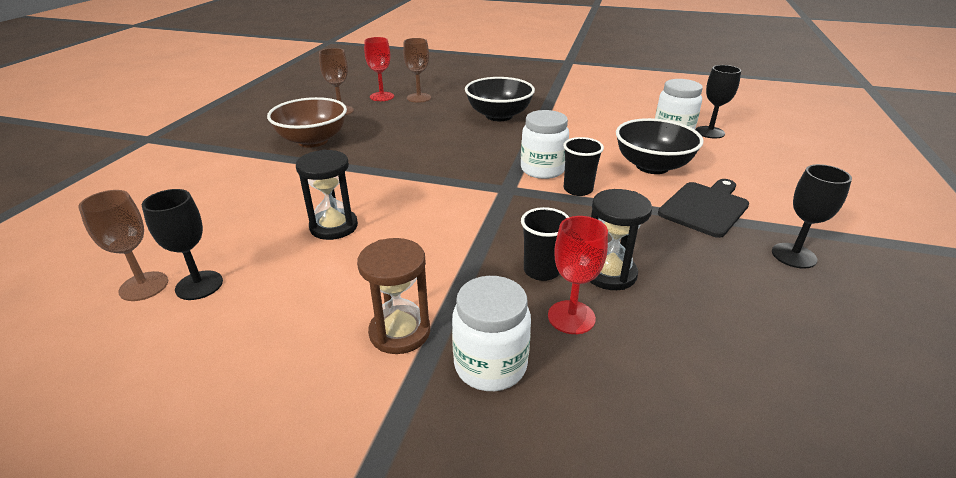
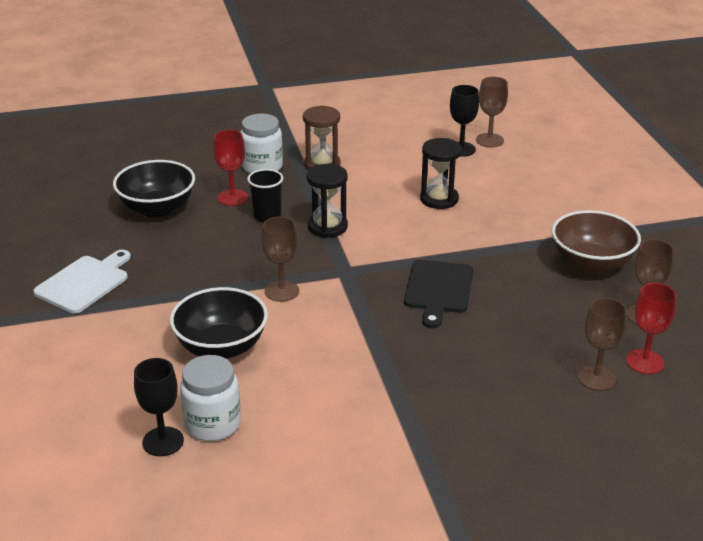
camera: 150 degrees right, 0 degrees up
black bowl [465,77,535,121] -> black bowl moved to [113,160,195,217]
white jar [521,110,569,179] -> none
black cup [563,137,604,196] -> brown goblet [262,217,299,302]
black hourglass [590,189,652,290] -> black hourglass moved to [307,164,348,238]
black cutting board [658,179,749,238] -> black cutting board moved to [404,260,473,328]
black goblet [772,164,852,269] -> white cutting board [33,250,131,313]

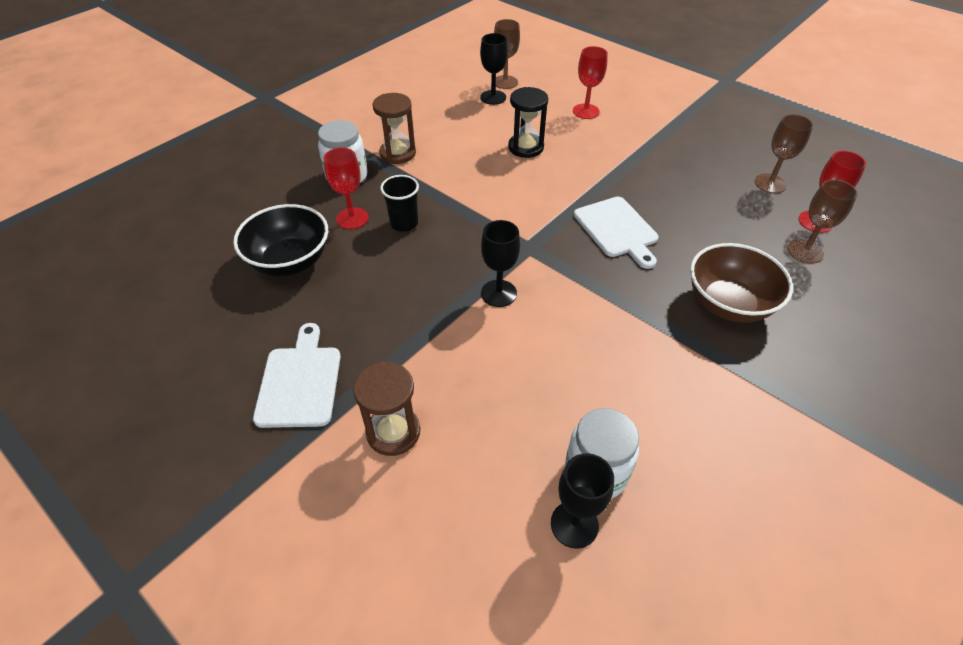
camera: 35 degrees left, 15 degrees up
black bowl [170,287,268,359] -> none
brown goblet [262,217,299,302] -> black goblet [481,220,520,307]
black hourglass [307,164,348,238] -> none
black cutting board [404,260,473,328] -> white cutting board [574,197,659,269]
brown bowl [552,210,641,274] -> brown bowl moved to [690,243,793,323]
none -> brown hourglass [353,361,420,456]
none -> red goblet [573,46,608,119]

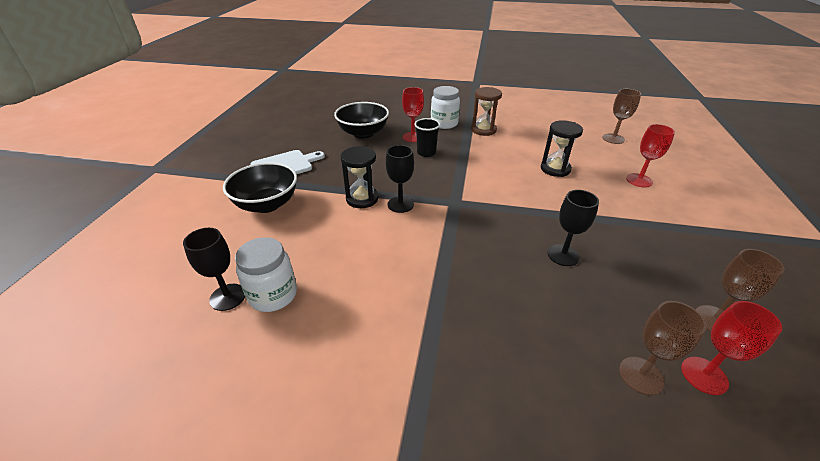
camera: 60 degrees right, 10 degrees down
brown hourglass [353,361,420,456] -> black bowl [223,162,297,213]
black goblet [480,33,508,105] -> black goblet moved to [548,190,599,266]
white cutting board [574,197,659,269] -> none
brown bowl [690,243,793,323] -> none
none -> black hourglass [341,146,379,208]

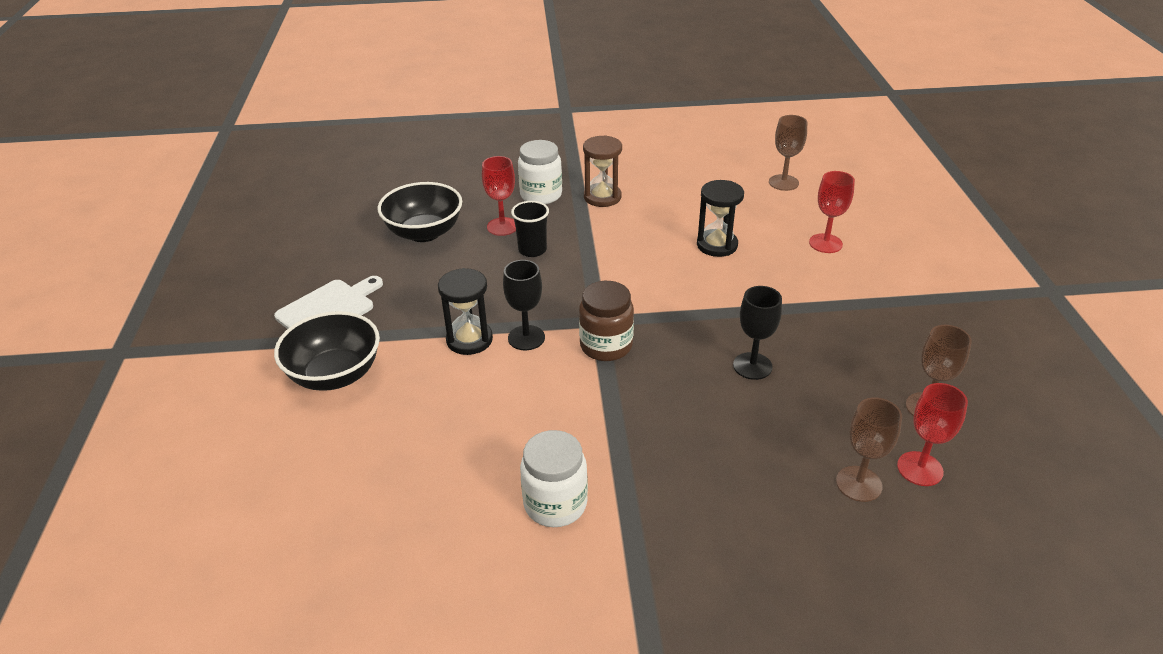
camera: 15 degrees left, 0 degrees up
black goblet [183,228,245,311] -> none
white jar [235,237,297,312] -> white jar moved to [520,430,588,527]
none -> brown jar [579,281,634,361]

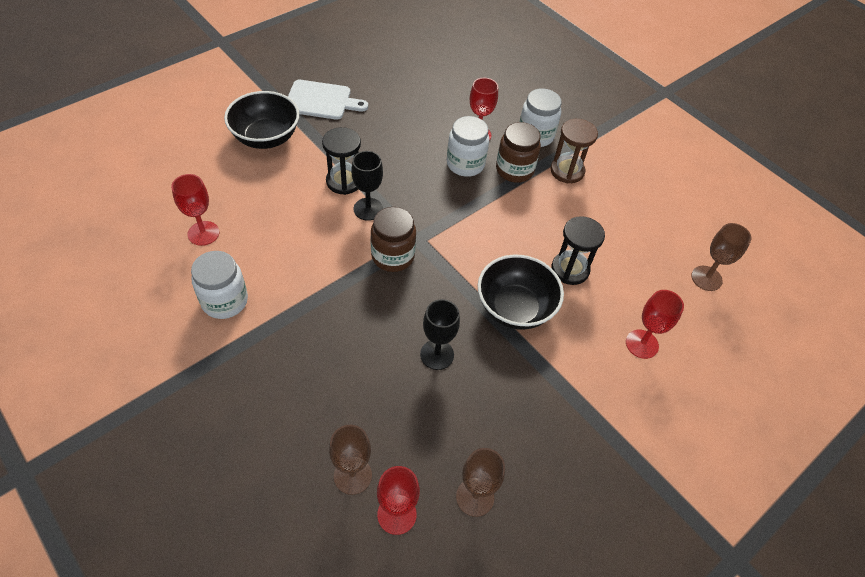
camera: 50 degrees right, 15 degrees up
black bowl [378,182,462,242] -> black bowl moved to [478,255,564,329]
black cup [511,201,549,257] -> white jar [447,116,489,177]
none -> red goblet [171,174,219,246]
none -> brown jar [496,122,541,183]

